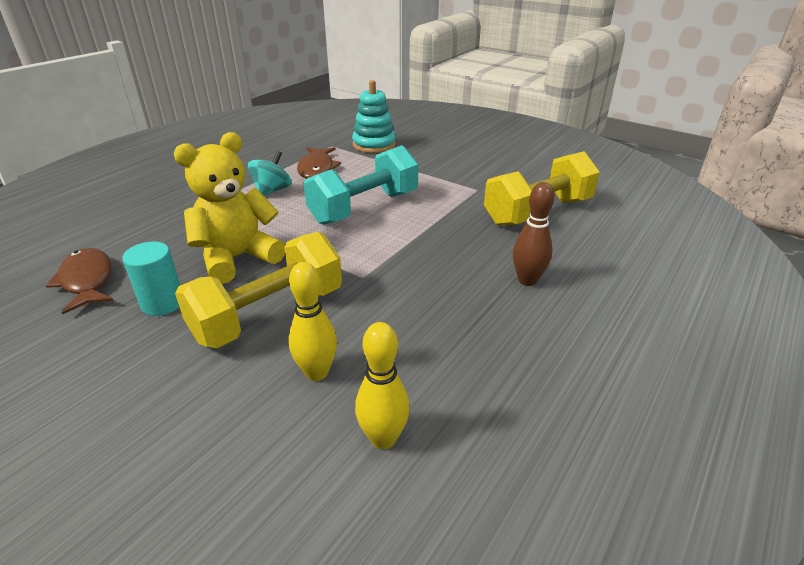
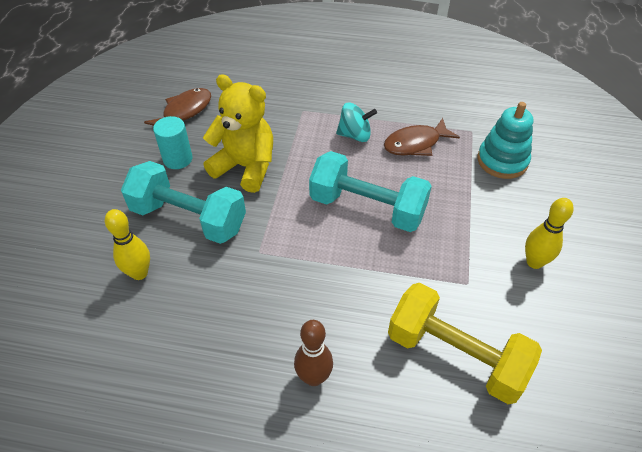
camera: 65 degrees right, 15 degrees up
yellow dumbbell [175,232,342,348] -> turquoise dumbbell [121,161,246,244]
yellow bowling pin [355,322,410,449] -> yellow bowling pin moved to [525,198,574,269]

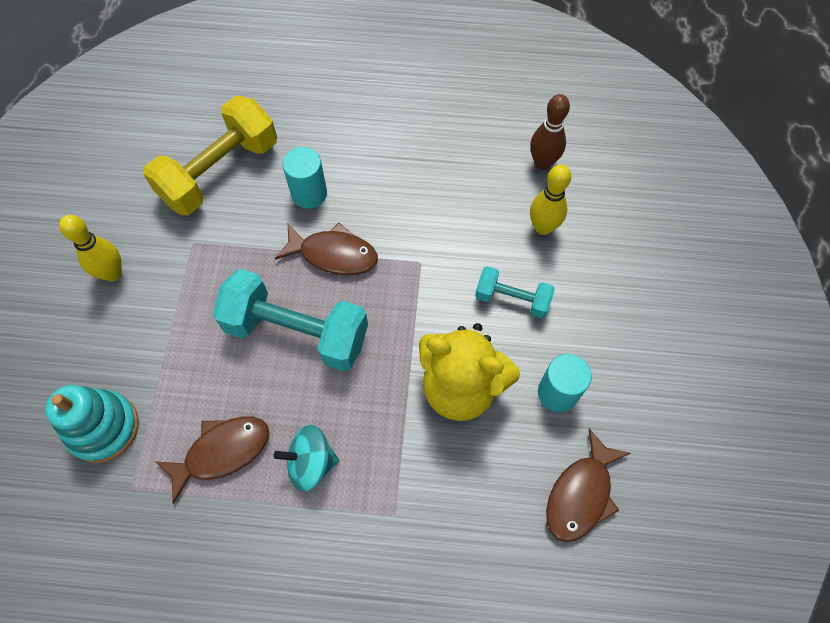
camera: 175 degrees right, 15 degrees up
turquoise dumbbell [121,161,246,244] -> turquoise dumbbell [475,266,555,319], size x0.54
brown bowling pin [294,320,333,386] -> brown bowling pin moved to [530,94,570,170]
yellow dumbbell [388,283,542,404] -> yellow dumbbell turned 75 degrees counterclockwise [143,96,277,215]
none -> brown fish [275,222,378,275]
none -> turquoise cylinder [282,147,327,209]

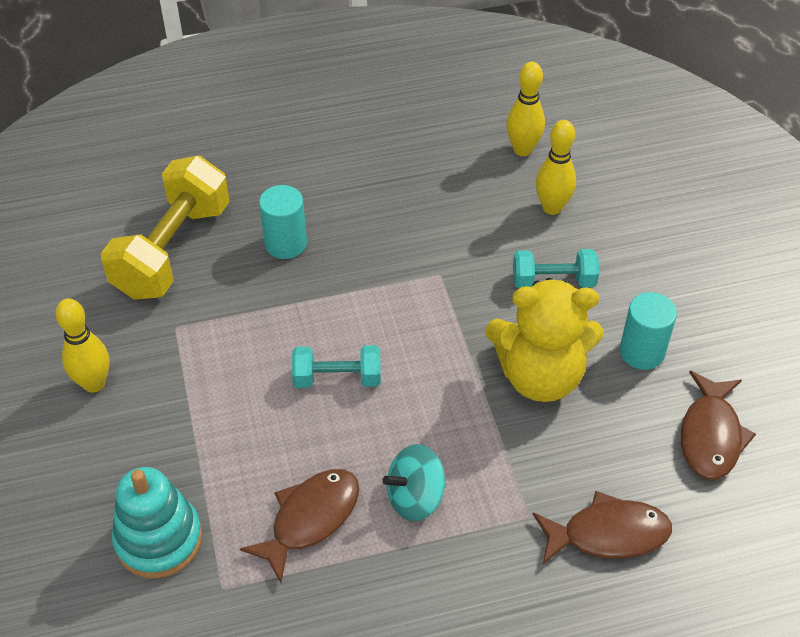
camera: 20 degrees left, 15 degrees down
turquoise dumbbell [213,269,368,371] -> turquoise dumbbell [292,345,381,388], size x0.54
brown fish [275,222,378,275] -> brown fish moved to [533,491,672,564]
brown bowling pin [530,94,570,170] -> yellow bowling pin [506,62,545,156]

